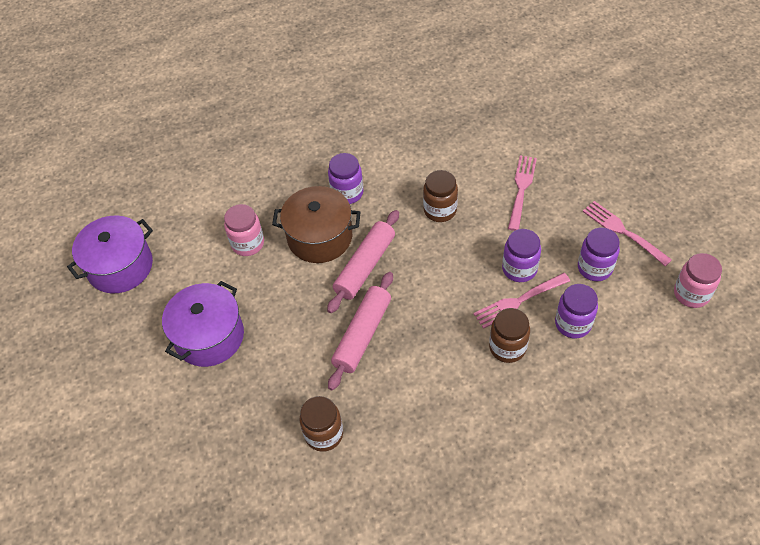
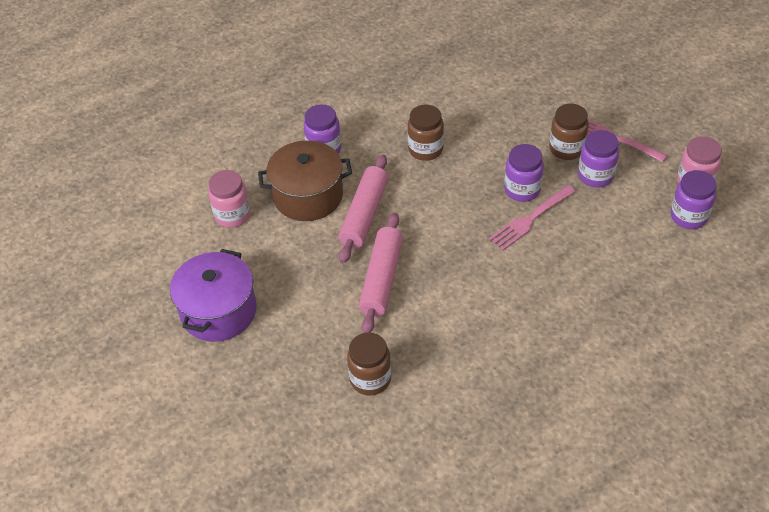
camera: 15 degrees left, 5 degrees down
purple pot [67,216,153,293] -> none
brown jar [489,308,530,363] -> brown jar moved to [549,103,589,160]
pink fork [508,155,537,231] -> none
purple jar [555,284,598,339] -> purple jar moved to [671,170,716,229]

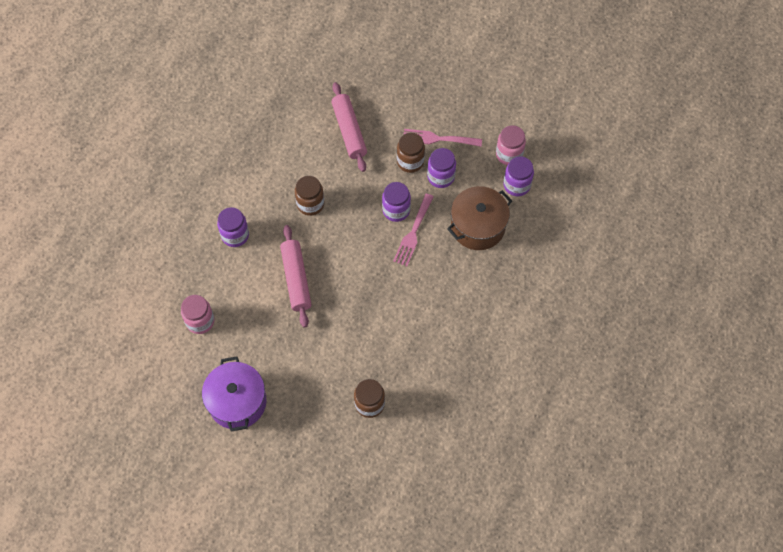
camera: 30 degrees left, 15 degrees up
brown pot [258,140,352,221] -> brown pot moved to [447,186,512,250]
pink rolling pin [359,213,403,333] -> pink rolling pin moved to [331,82,367,172]

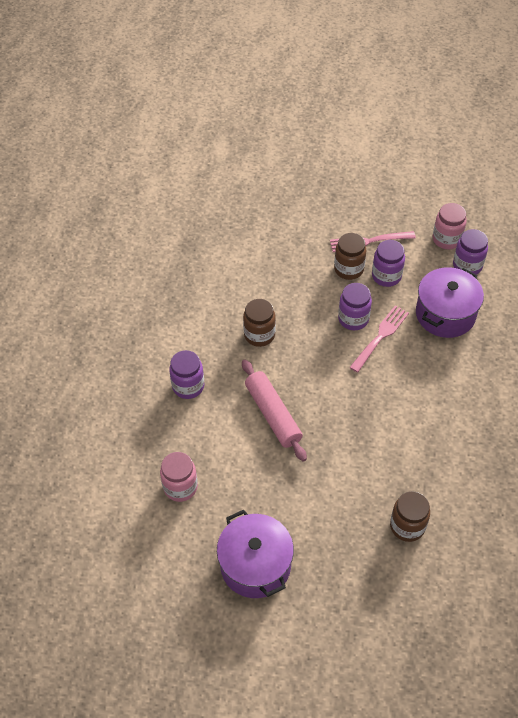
camera: 15 degrees left, 10 degrees down
pink rolling pin [331,82,367,172] -> none
pink fork [393,194,434,266] -> pink fork turned 150 degrees counterclockwise [349,305,409,373]
brown pot [447,186,512,250] -> purple pot [416,267,484,338]

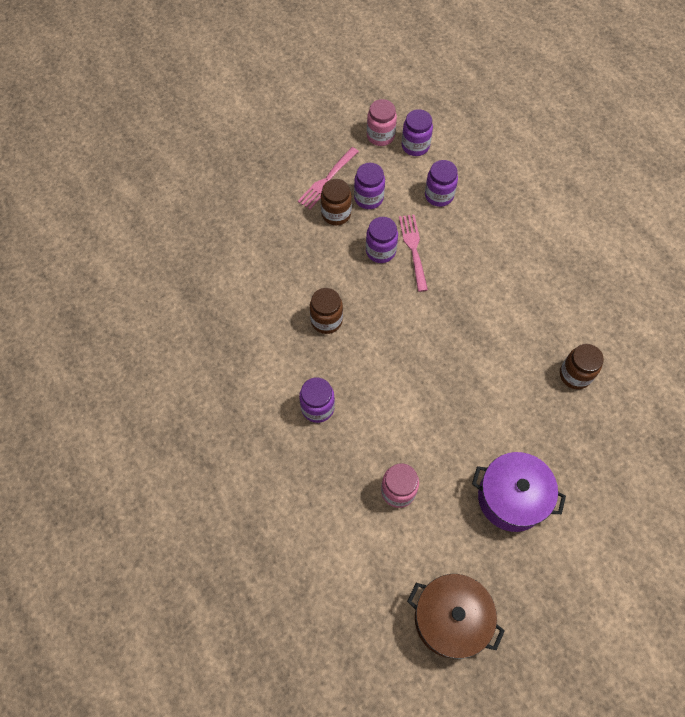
camera: 45 degrees left, 10 degrees up
pink rolling pin [242,360,307,462] -> none
purple pot [416,267,484,338] -> purple jar [425,160,458,207]
none -> brown pot [407,574,505,659]

